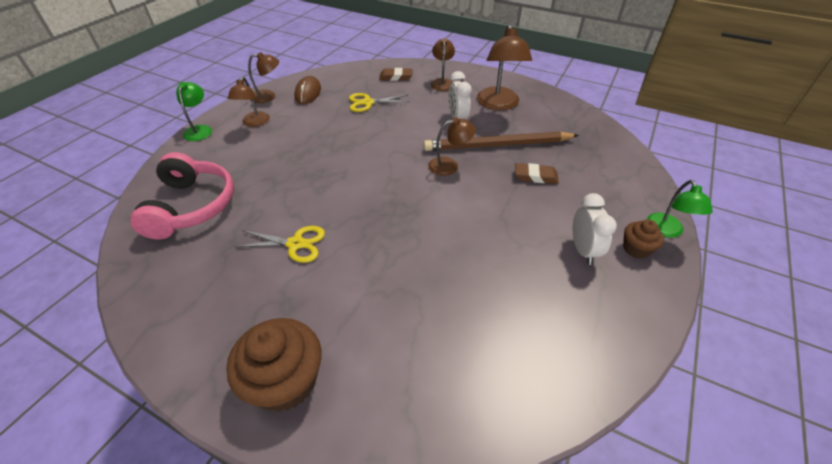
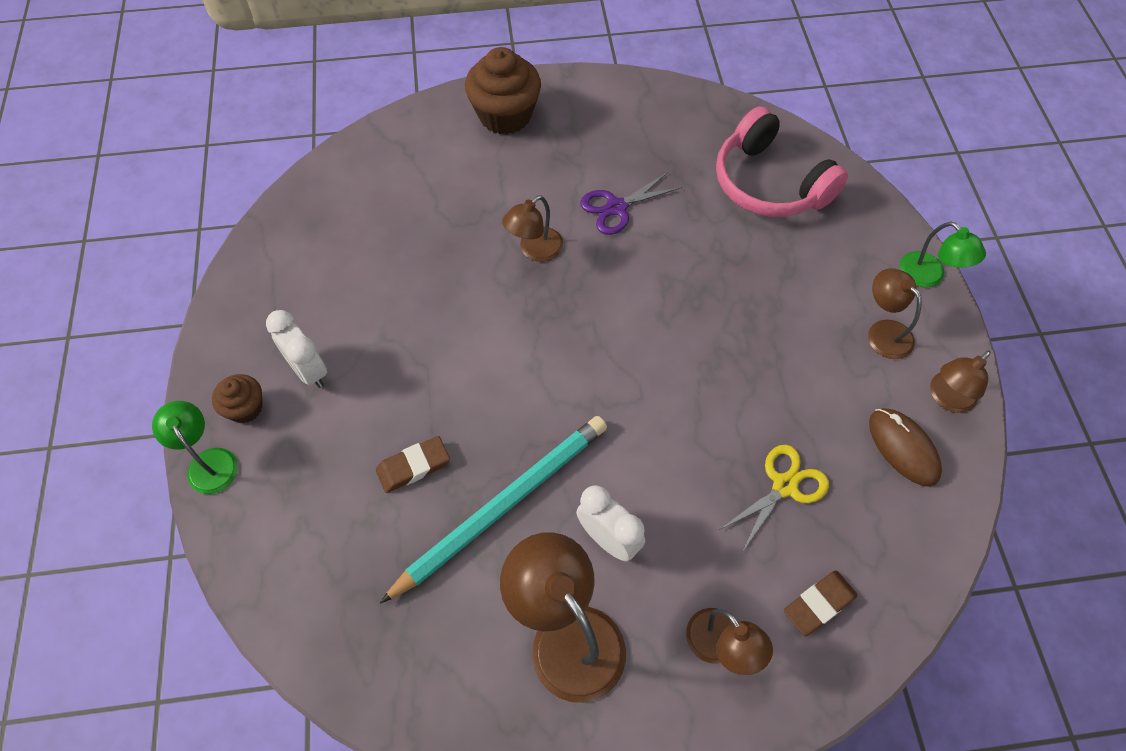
camera: 145 degrees right, 15 degrees up
yellow scissors [235,226,325,263] -> purple scissors [580,171,682,235]
brown pencil [423,132,579,151] -> turquoise pencil [380,416,607,604]
brown lamp [428,117,476,176] -> brown lamp moved to [502,195,564,262]

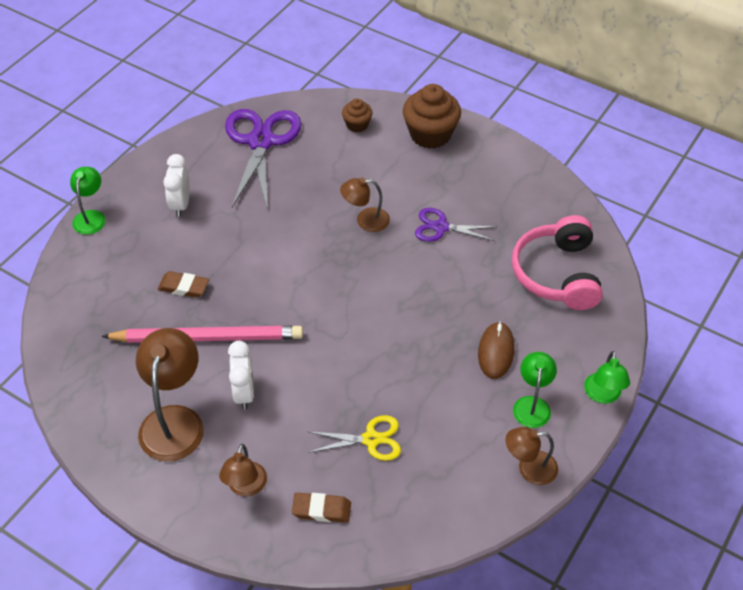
camera: 40 degrees right, 10 degrees down
brown cupcake [212,374,263,423] -> brown cupcake moved to [342,98,373,132]
turquoise pencil [380,416,607,604] -> pink pencil [101,326,303,343]
brown lamp [868,268,922,359] -> green lamp [513,352,557,428]
brown mouse [869,408,942,487] -> brown mouse moved to [478,321,515,379]
none -> purple scissors [225,109,301,210]

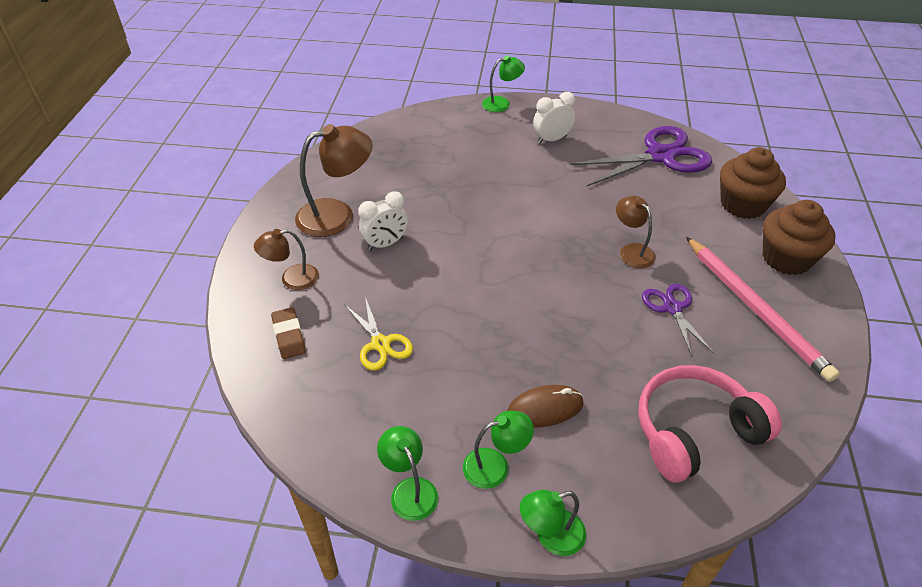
camera: 65 degrees right, 5 degrees down
pink pencil [101,326,303,343] -> pink pencil moved to [686,237,840,382]
brown eraser [158,271,209,298] -> none
brown cupcake [342,98,373,132] -> brown cupcake [720,147,786,219], size x1.87
brown lamp [506,427,558,485] -> green lamp [377,426,438,521]

